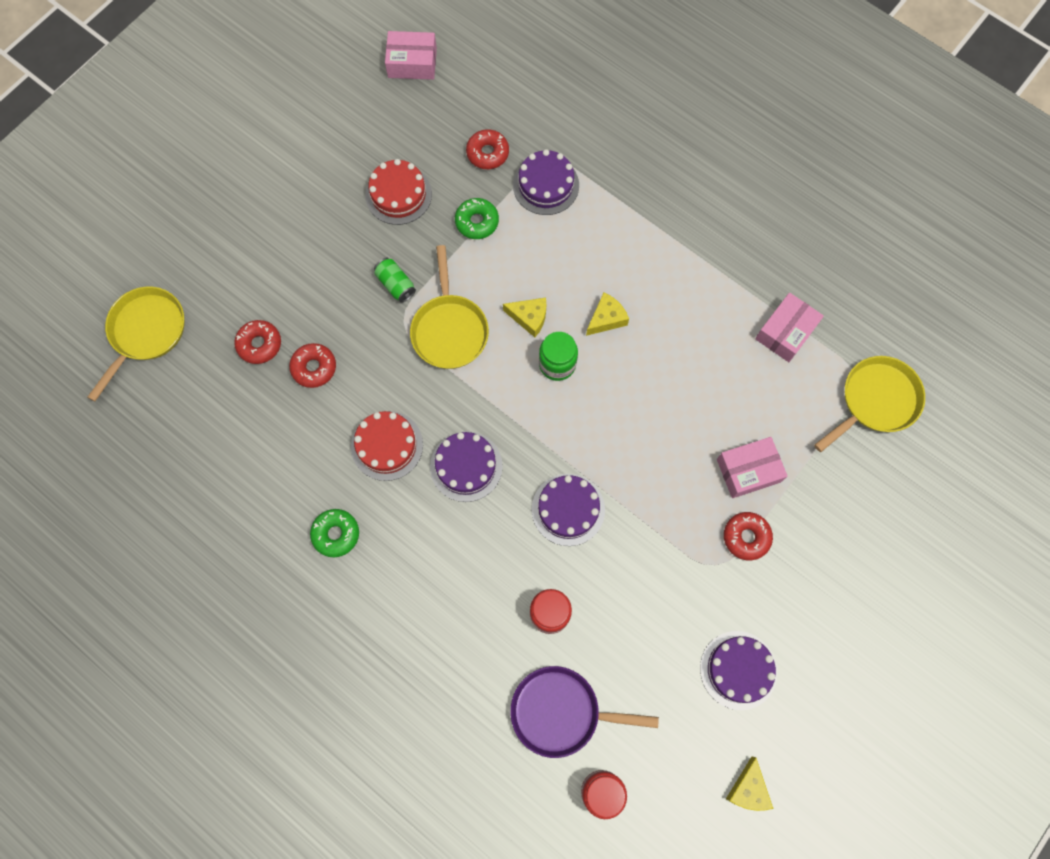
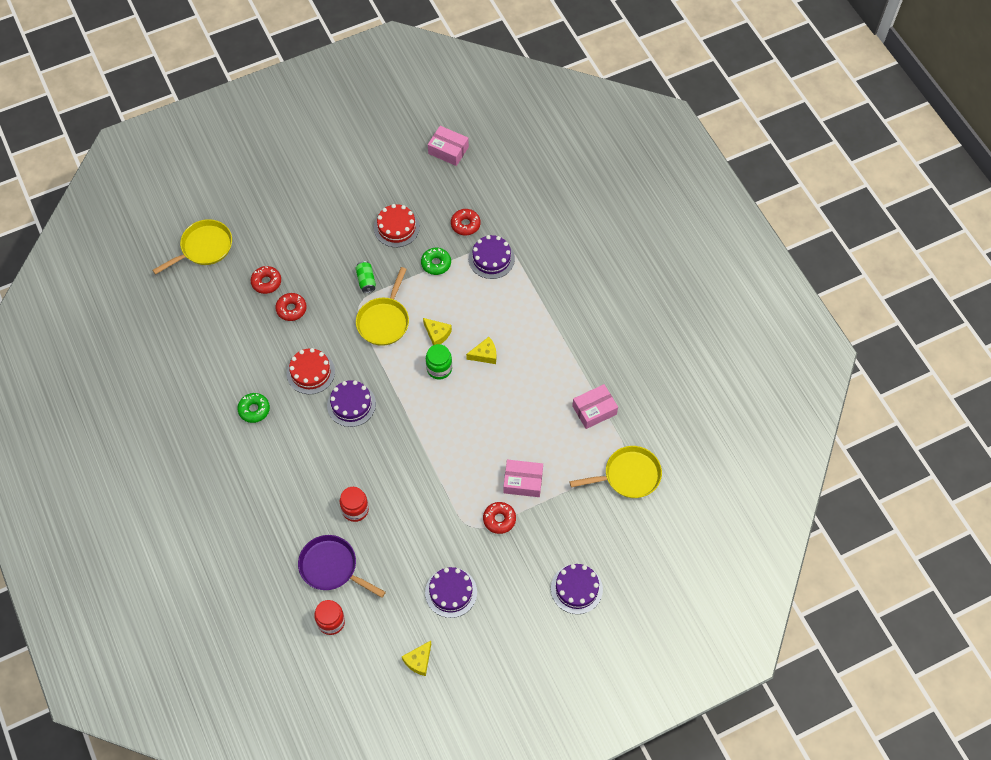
camera: 25 degrees right, 10 degrees down
purple cake [532,474,605,546] -> purple cake moved to [551,564,603,614]

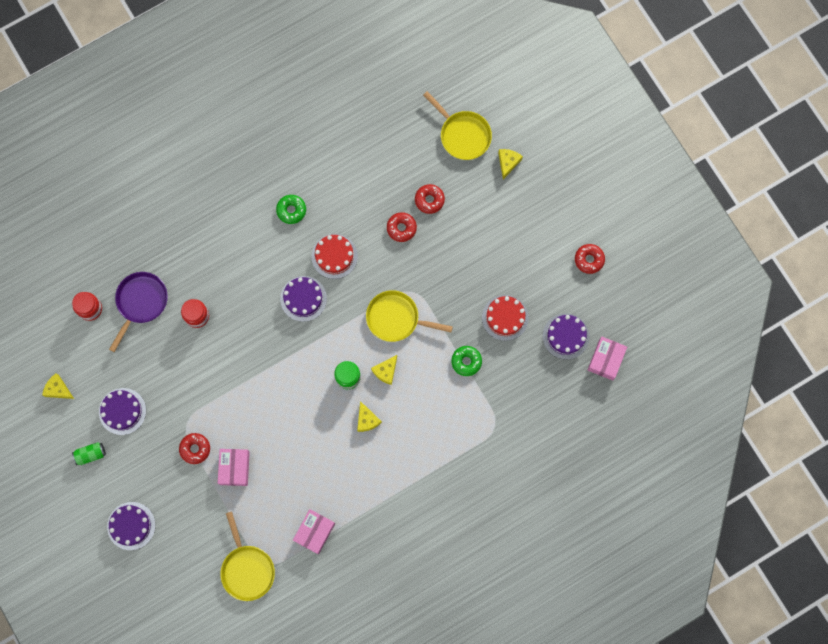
camera: 85 degrees right, 15 degrees up
green can [355,261,376,293] -> green can moved to [72,442,106,465]
red donut [451,209,481,235] -> red donut moved to [575,244,605,274]
purple cake [469,235,515,279] -> purple cake moved to [543,313,590,359]
pink box [572,384,618,429] -> pink box turned 60 degrees clockwise [293,509,335,554]
none -> yellow cheese [498,149,523,179]

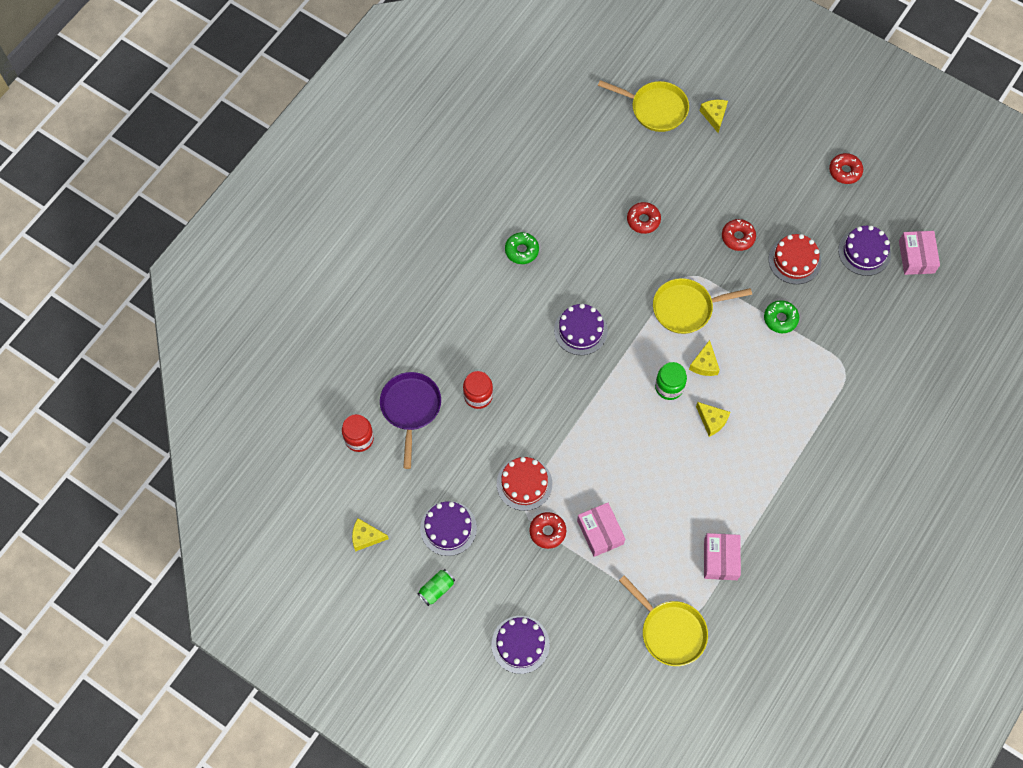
camera: 25 degrees left, 10 degrees down
red cake [312,234,358,279] -> red cake moved to [497,457,552,511]
red donut [415,184,445,214] -> red donut moved to [722,219,756,251]

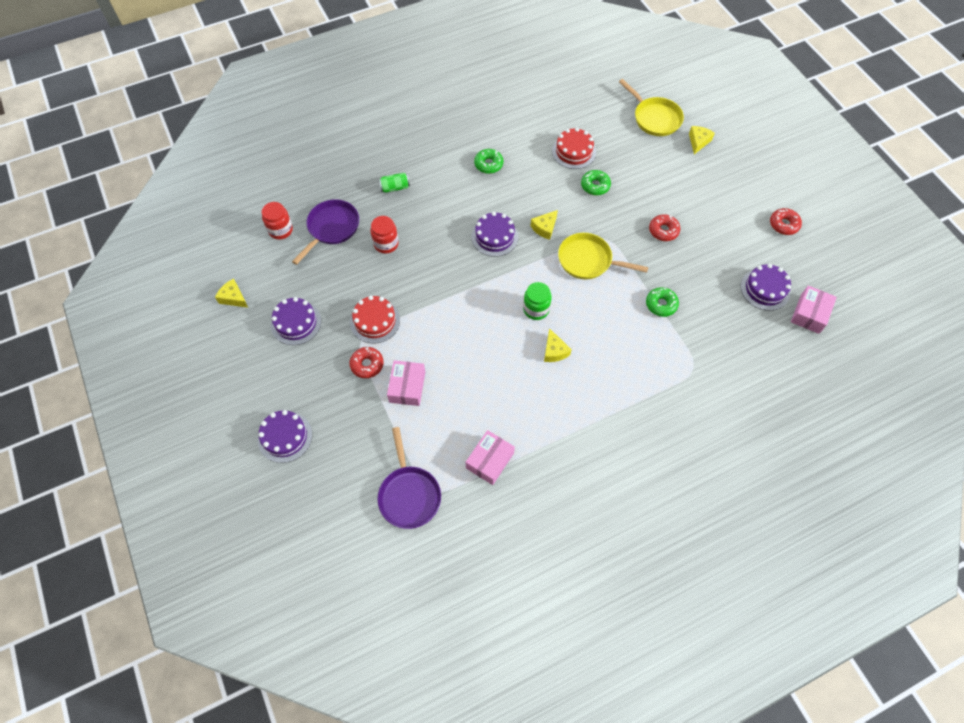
camera: 30 degrees right, 5 degrees down
green can [417,569,455,606] -> green can moved to [379,173,410,193]
yellow pan [619,575,708,666] -> purple pan [378,427,441,529]
red donut [627,202,661,234] -> green donut [581,170,611,195]
yellow cheese [689,340,720,376] -> yellow cheese moved to [531,210,558,240]
red cake [769,234,821,284] -> red cake moved to [552,128,596,169]

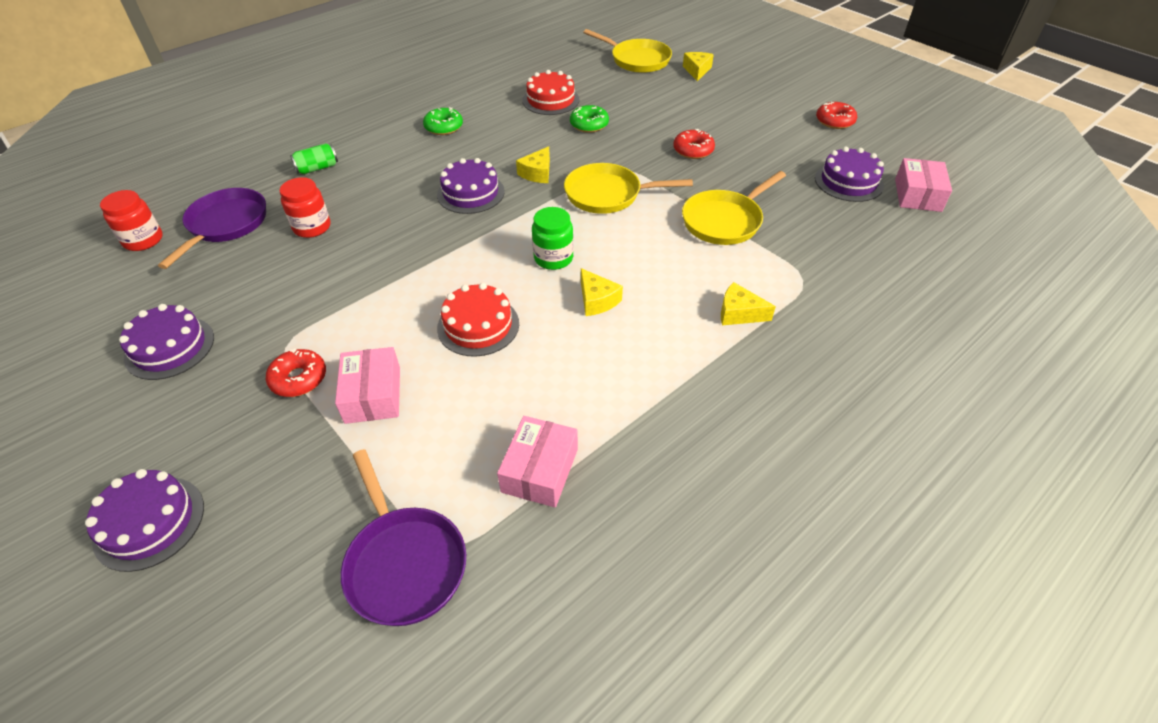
camera: 15 degrees left, 15 degrees down
yellow cheese [215,279,248,308] -> yellow cheese moved to [721,282,776,325]
red cake [350,296,400,344] -> red cake moved to [437,283,519,357]
green donut [646,287,679,317] -> yellow pan [682,171,786,245]

